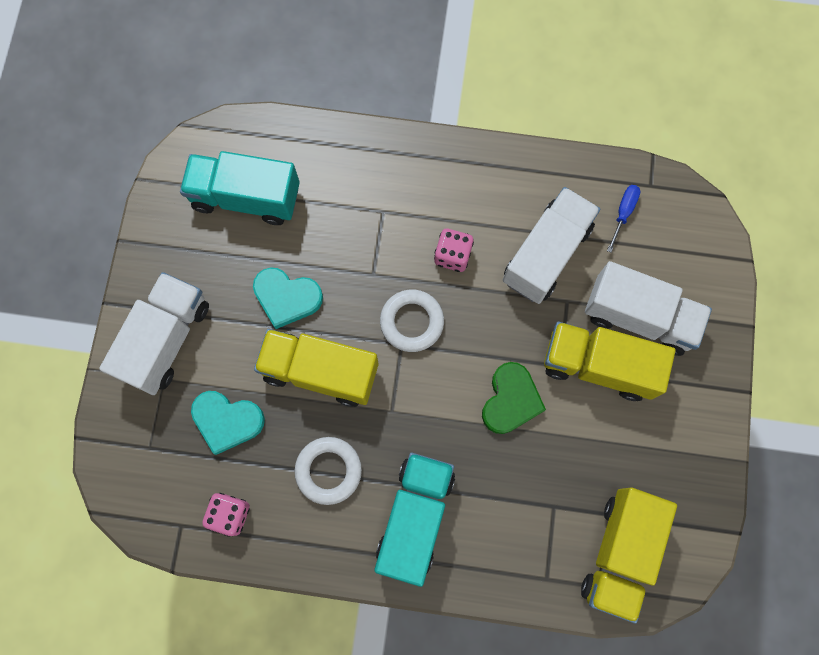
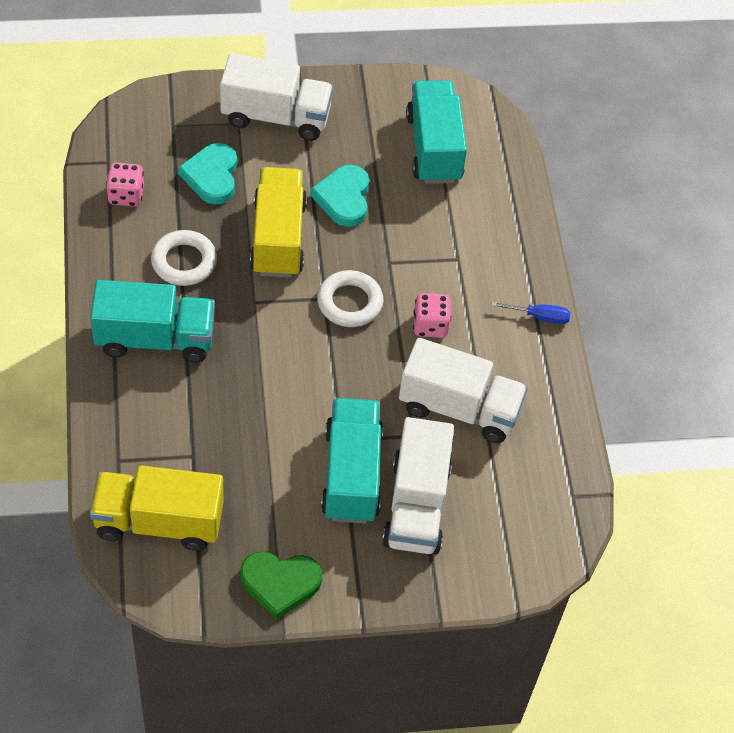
camera: 70 degrees right, 20 degrees down
green heart [482,362,546,434] -> green heart moved to [240,551,322,620]
yellow truck [544,322,676,401] -> turquoise truck [321,398,383,524]
blue screwdriver [607,185,641,252] -> blue screwdriver moved to [491,302,570,324]

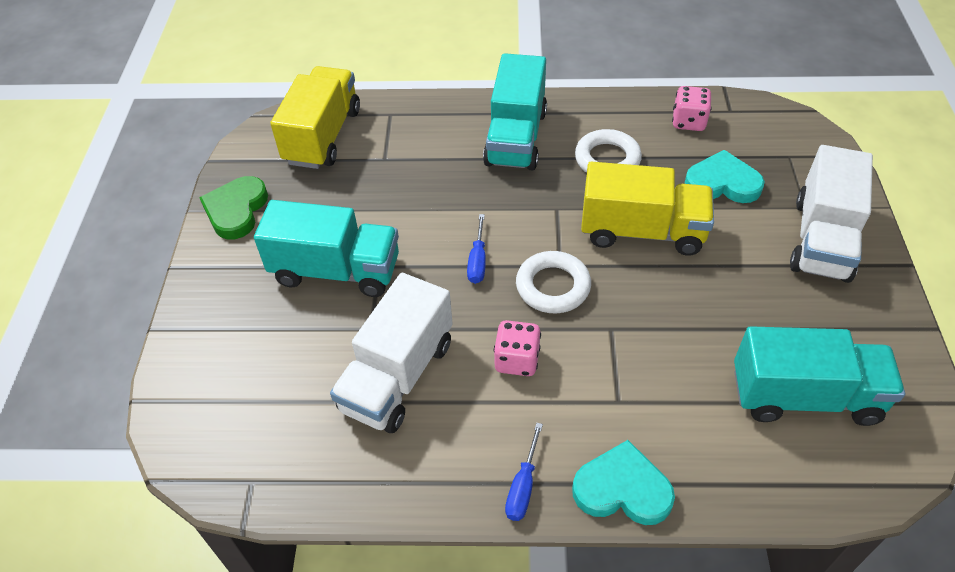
camera: 105 degrees right, 5 degrees down
turquoise heart [310,165,369,227] -> turquoise heart moved to [572,440,675,525]
white truck [382,417,454,555] -> none
none -> blue screwdriver [467,214,486,284]

